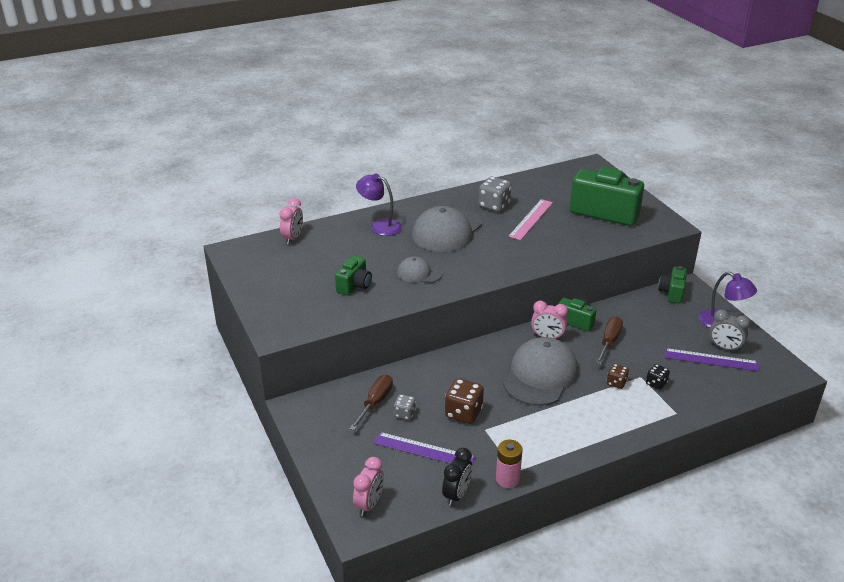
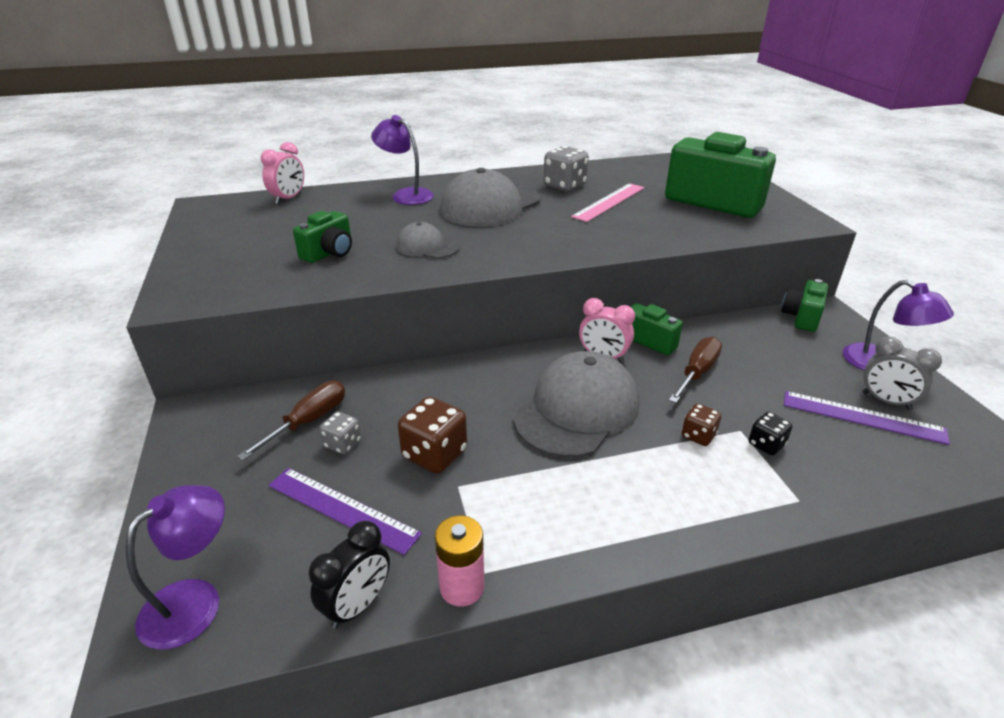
camera: 10 degrees right, 0 degrees up
pink clock [353,457,384,516] -> purple lamp [126,485,225,650]

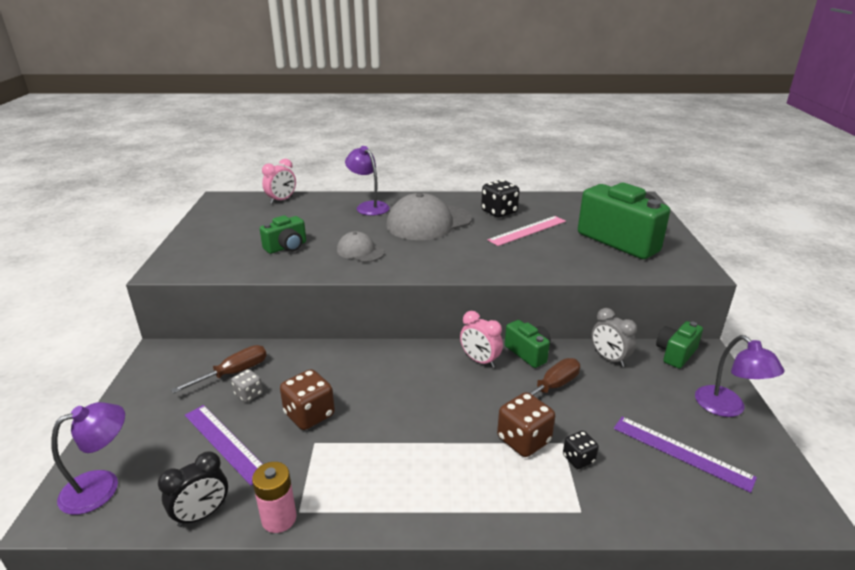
camera: 15 degrees right, 5 degrees down
grey cap [514,351,639,458] -> none
grey dice [543,146,589,191] -> black dice [481,180,519,217]
brown dice [682,404,721,446] -> brown dice [497,392,555,457], size x1.72
grey clock [862,336,942,410] -> grey clock moved to [591,308,637,367]

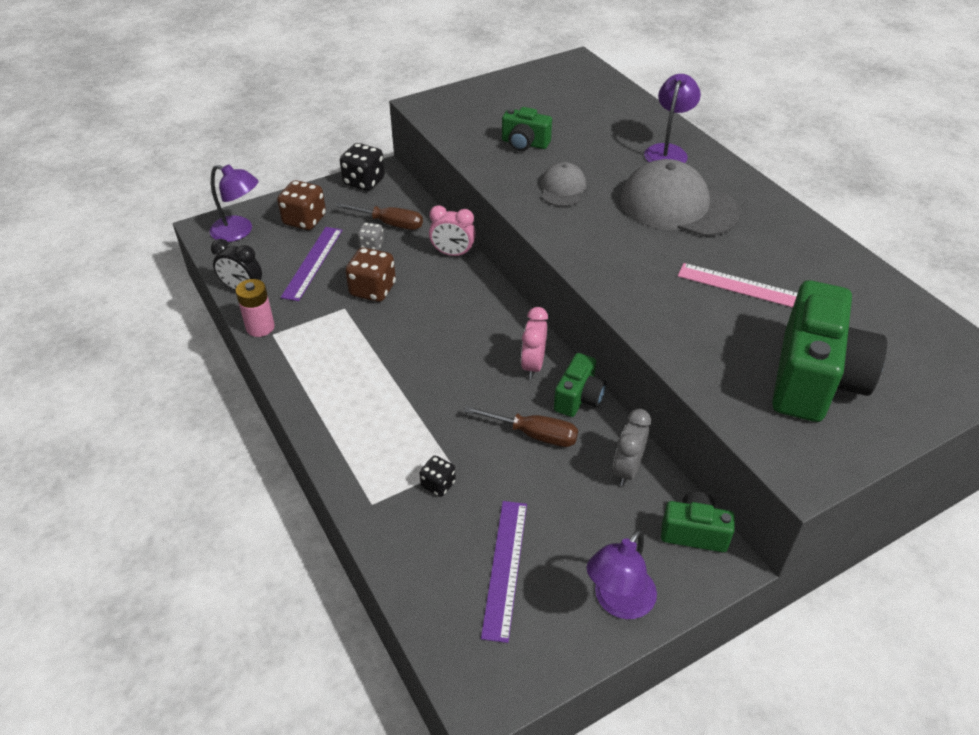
camera: 60 degrees right, 15 degrees up
pink clock [262,159,296,204] -> pink clock moved to [429,205,476,257]
black dice [481,180,519,217] -> black dice moved to [340,143,385,191]
brown dice [497,392,555,457] -> brown dice moved to [277,180,326,230]

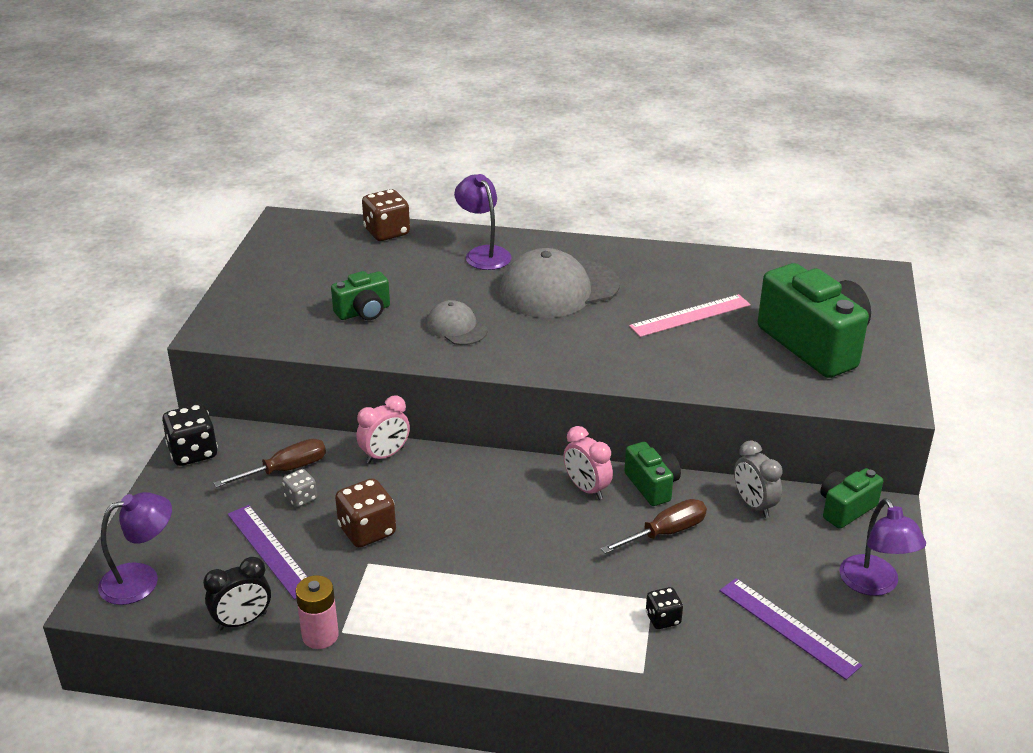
camera: 50 degrees left, 10 degrees down
brown dice [277,180,326,230] -> brown dice moved to [362,189,410,241]

